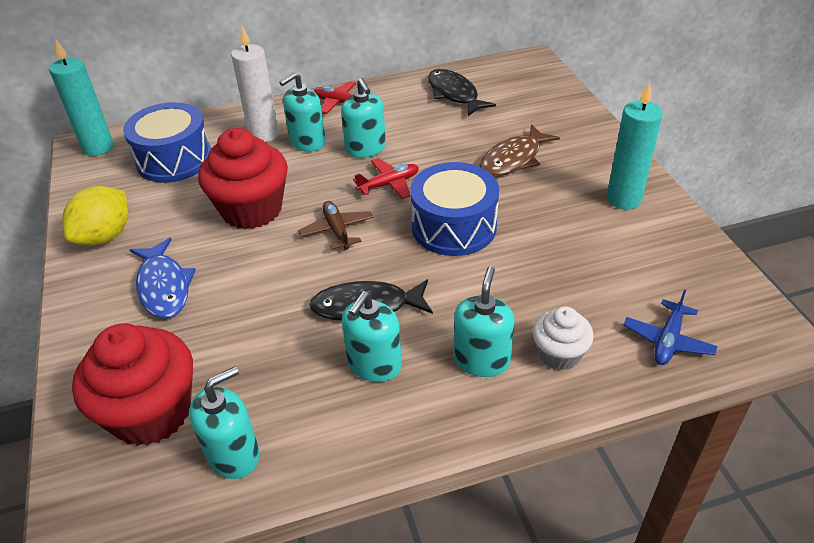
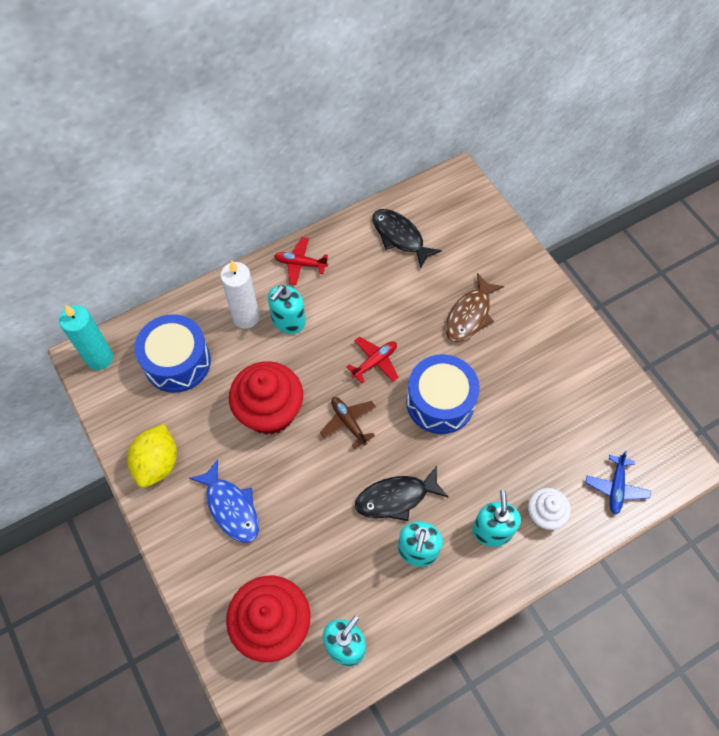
camera: 15 degrees left, 20 degrees up
turquoise soap dispenser [341,78,386,158] -> none
turquoise candle [607,82,663,210] -> none

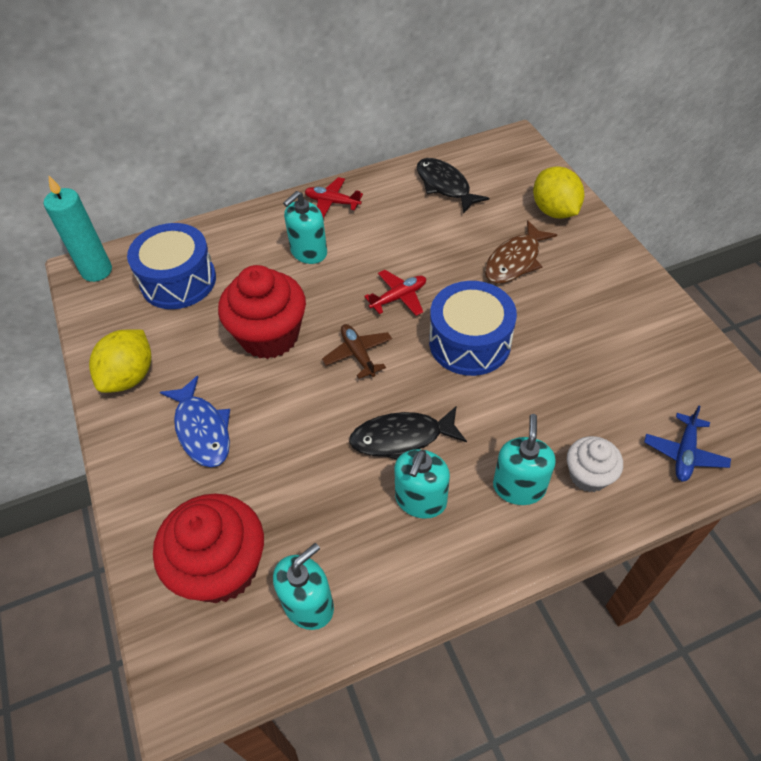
camera: 10 degrees right, 10 degrees down
white candle [220,260,259,328] -> none
none -> yellow lemon [533,166,584,219]

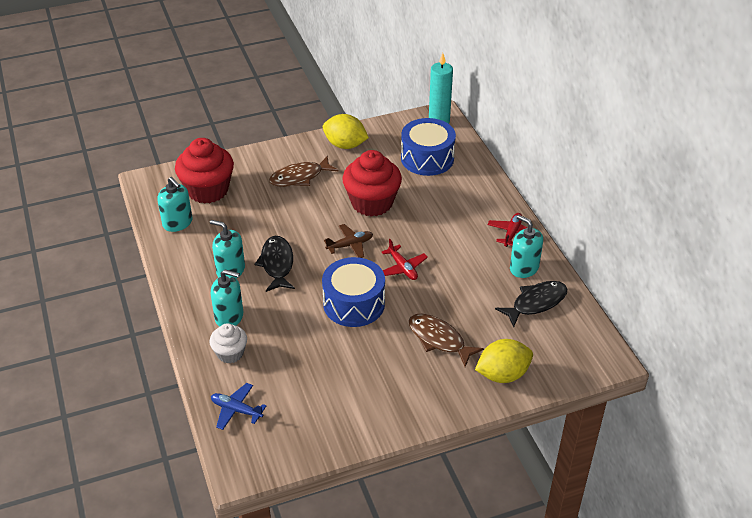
camera: 90 degrees right, 10 degrees down
blue fish [160,376,230,467] -> brown fish [269,156,338,187]
turquoise soap dispenser [283,191,327,264] -> turquoise soap dispenser moved to [510,215,543,278]

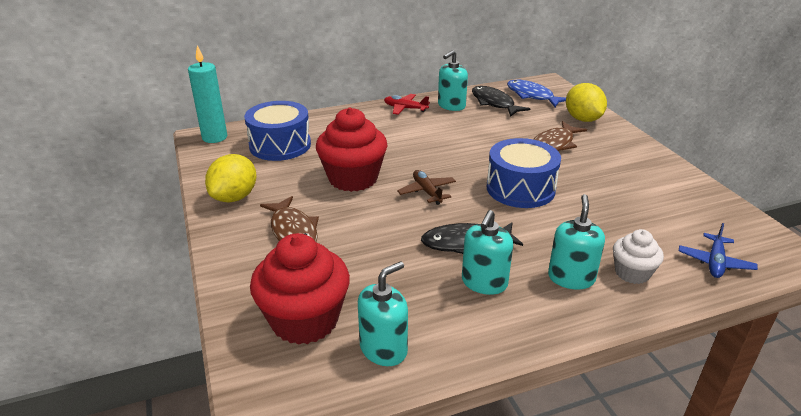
camera: 90 degrees left, 10 degrees down
red plane [382,239,428,280] -> none
none -> blue fish [507,80,566,107]

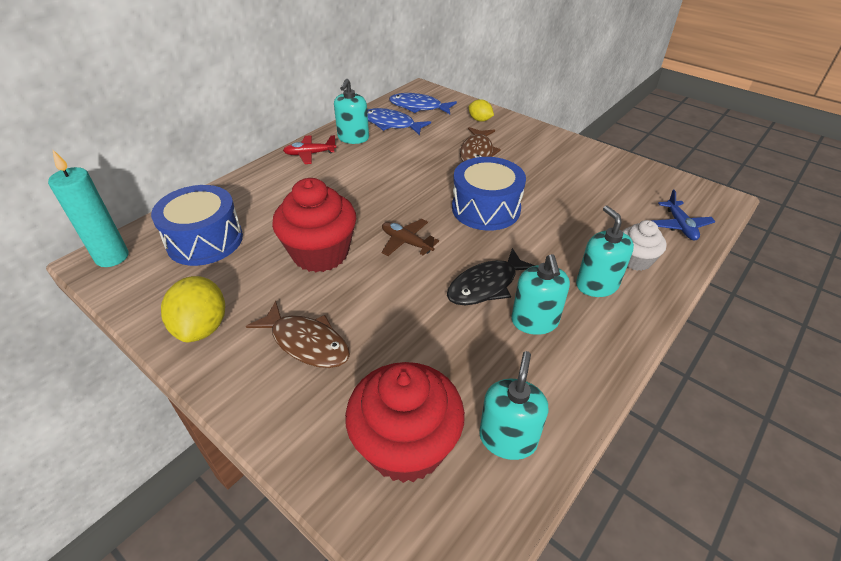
camera: 30 degrees left, 10 degrees up
black fish [472,86,530,117] -> blue fish [367,108,431,135]
yellow lemon [566,83,607,122] -> yellow lemon [469,99,494,122], size x0.58

